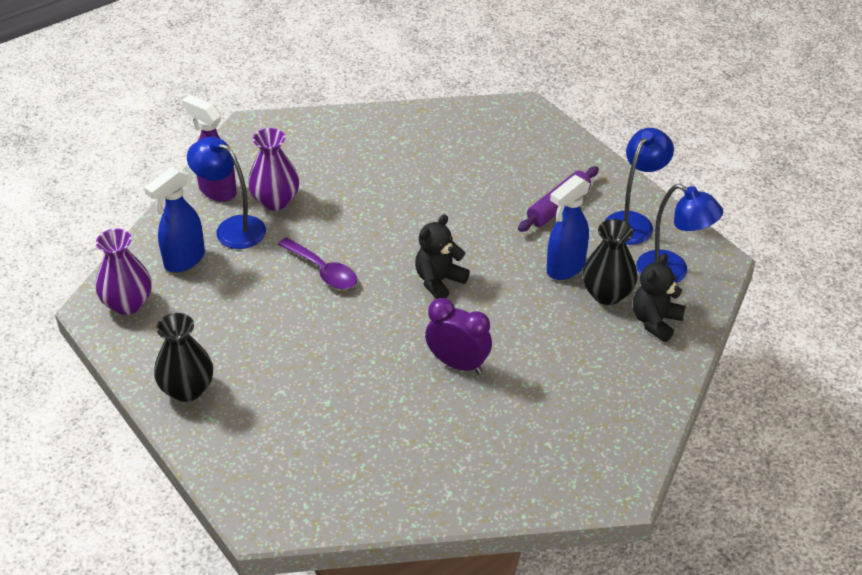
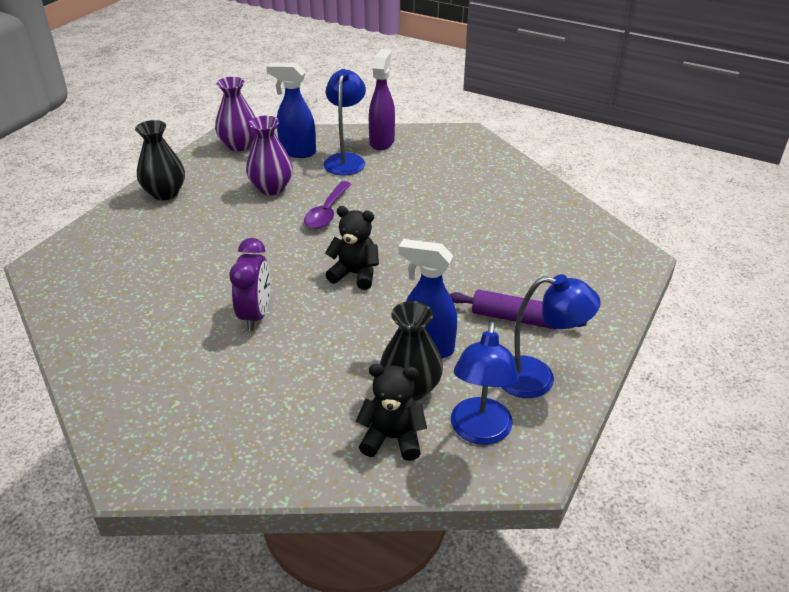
camera: 65 degrees right, 5 degrees down
purple vase [248,128,299,211] -> purple vase moved to [246,115,293,195]

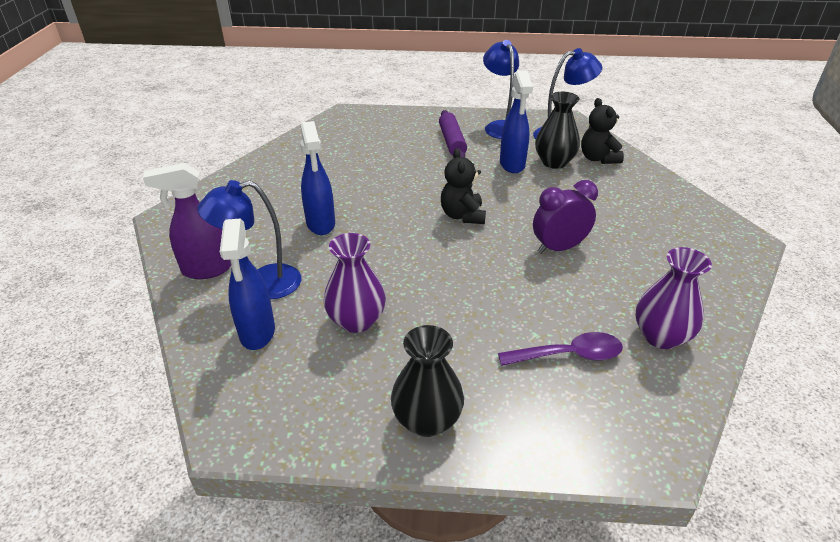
camera: 115 degrees left, 0 degrees up
purple vase [215,77,256,151] -> purple vase moved to [635,247,712,349]
purple spoon [304,181,351,229] -> purple spoon moved to [498,332,623,366]
none -> blue spray bottle [300,121,335,235]

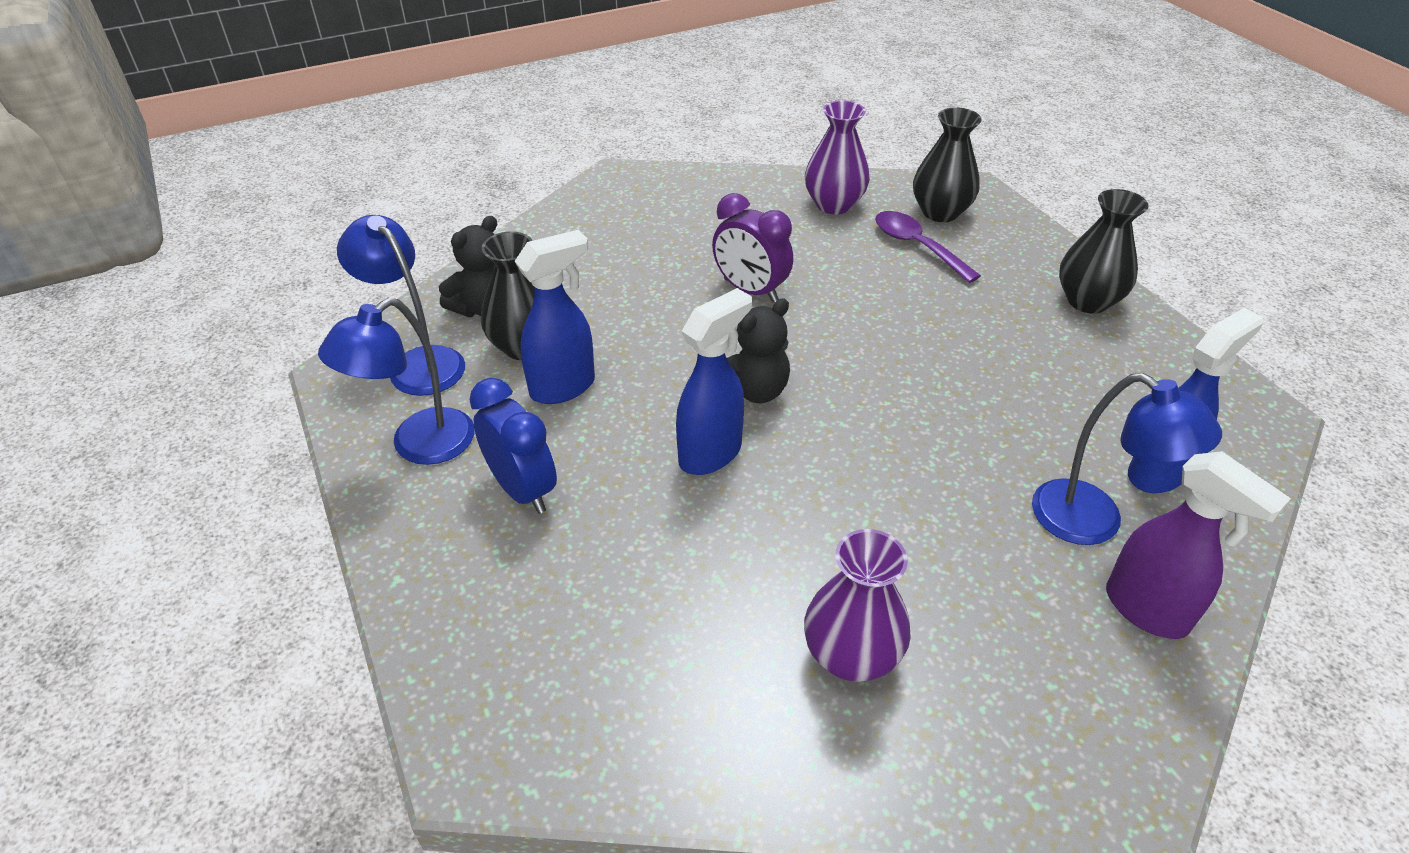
camera: 120 degrees left, 5 degrees up
blue spray bottle [300,121,335,235] -> blue spray bottle moved to [676,288,752,475]
purple vase [324,233,386,333] -> purple vase moved to [804,529,911,682]
purple rolling pin [439,110,467,157] -> blue clock [469,378,557,514]
none -> black vase [913,107,982,222]

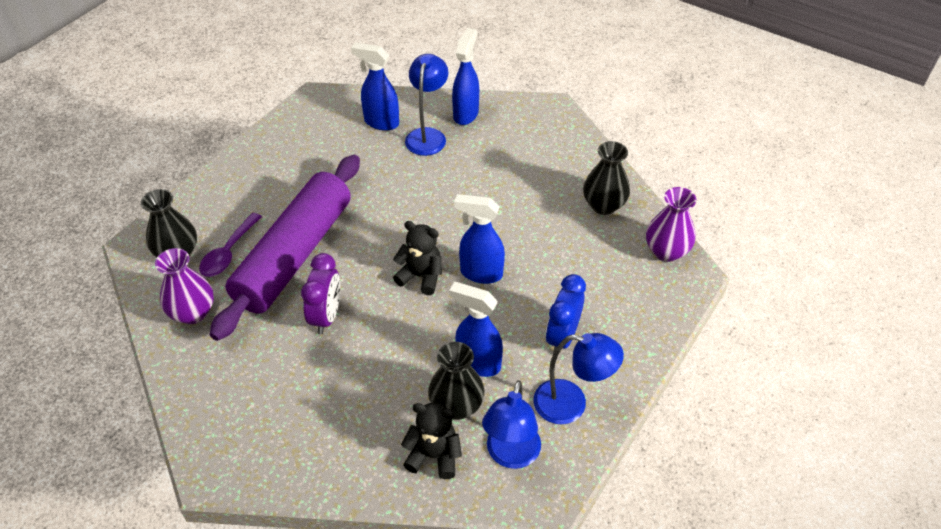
camera: 120 degrees left, 5 degrees up
purple vase [804,529,911,682] -> purple vase moved to [646,187,696,262]
black vase [1059,189,1149,313] -> black vase moved to [583,141,630,215]
purple spray bottle [1106,451,1291,639] -> blue spray bottle [452,28,479,125]
none -> purple rolling pin [209,155,360,341]

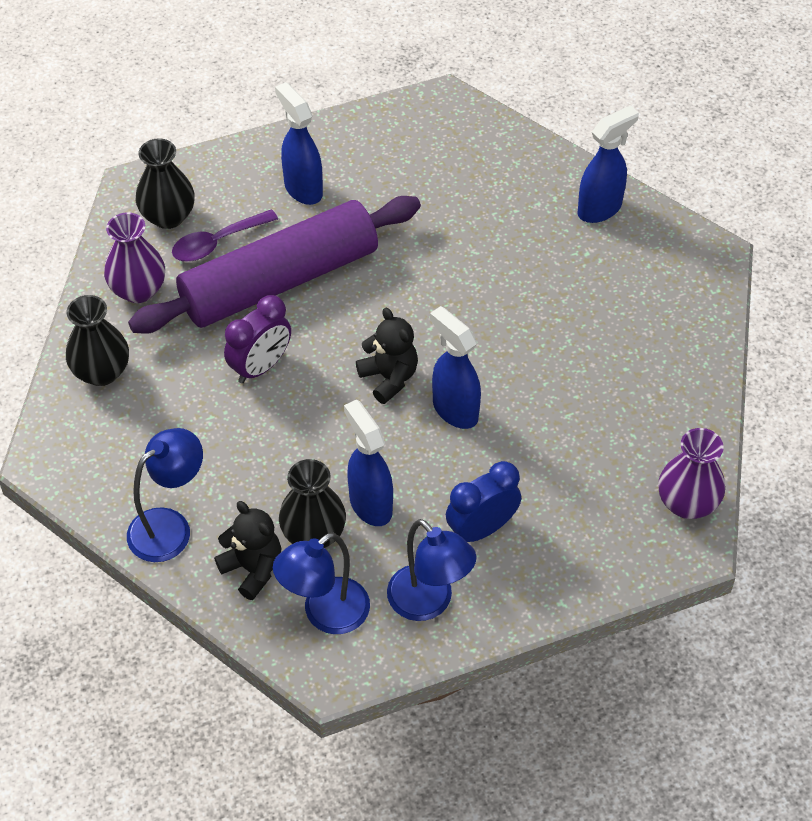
camera: 35 degrees right, 5 degrees up
blue spray bottle [351,42,399,131] -> blue spray bottle moved to [275,82,323,205]
blue lamp [405,54,448,156] -> blue lamp moved to [127,428,203,562]
black vase [583,141,630,215] -> black vase moved to [66,295,129,386]

